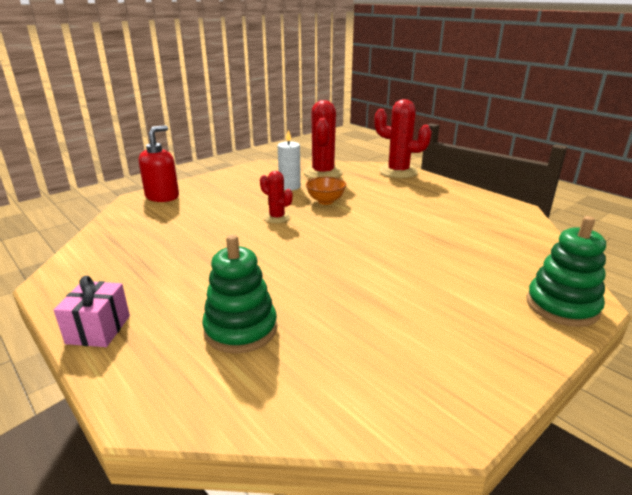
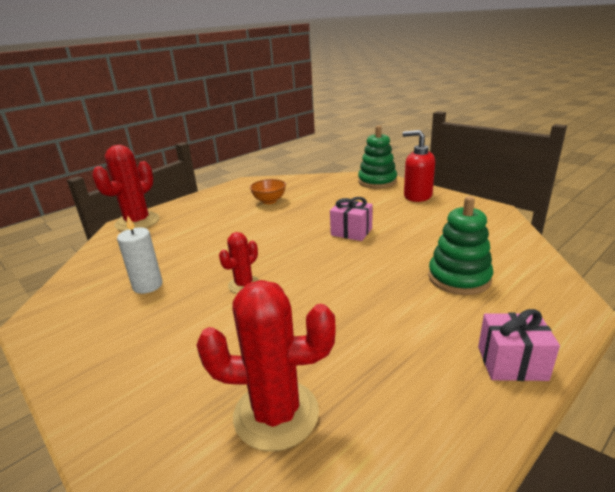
camera: 90 degrees left, 0 degrees up
red soap dispenser [139,125,179,202] -> red soap dispenser moved to [403,130,435,202]
red cactus [304,100,343,178] -> red cactus moved to [197,280,336,452]
orange bowl [306,177,346,205] -> orange bowl moved to [250,179,286,204]
none -> pink gift [330,197,373,241]

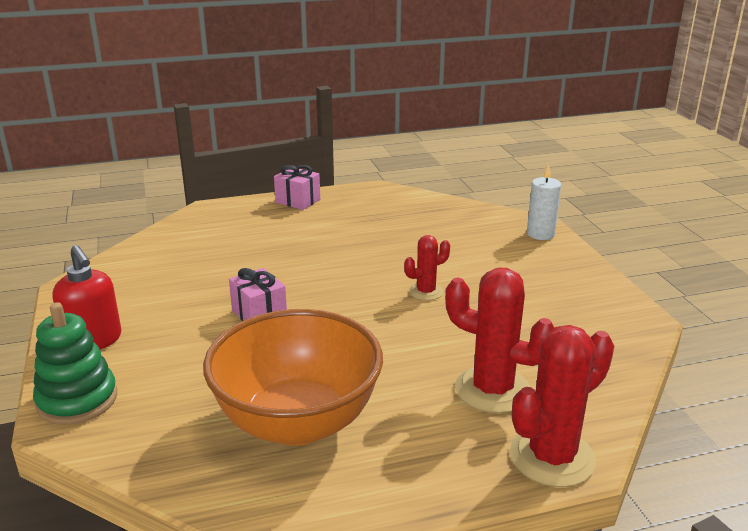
camera: 155 degrees left, 0 degrees up
white candle [117,215,163,294] -> white candle moved to [527,165,561,240]
red cactus [197,280,336,452] -> red cactus moved to [445,267,554,413]
orange bowl [250,179,286,204] -> orange bowl [203,309,383,445], size x2.41
green stacking toy [428,196,493,295] -> none

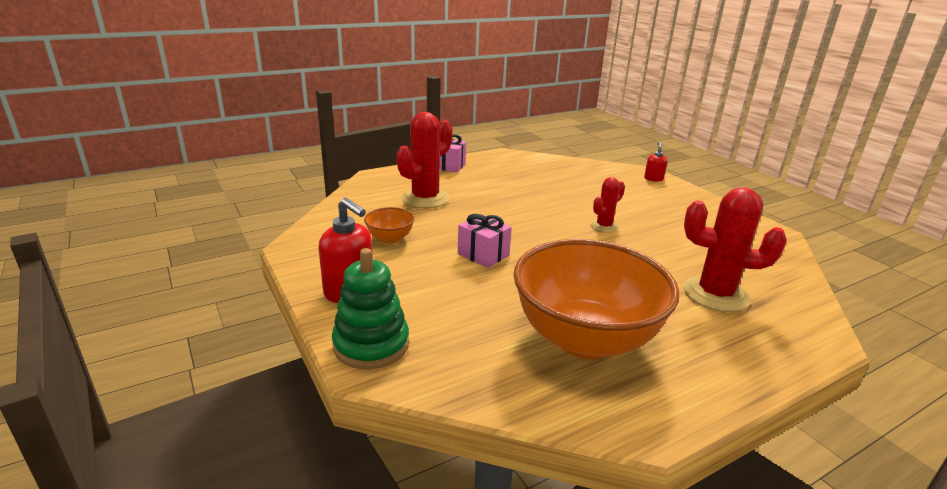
camera: 15 degrees left, 0 degrees up
red cactus [510,325,614,487] -> red cactus moved to [397,112,453,208]
white candle [527,165,561,240] -> red soap dispenser [644,142,667,182]
none -> orange bowl [364,207,415,244]

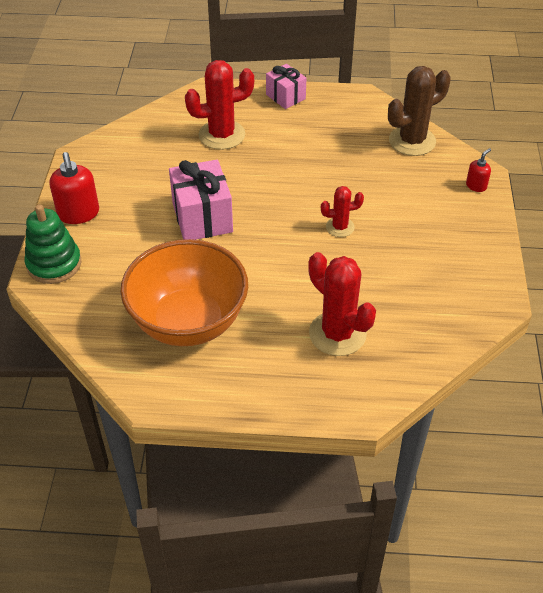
camera: 35 degrees right, 20 degrees up
orange bowl [364,207,415,244] -> none
pink gift [458,214,512,268] -> pink gift [169,160,233,240], size x1.62
none -> brown cactus [388,66,451,156]

